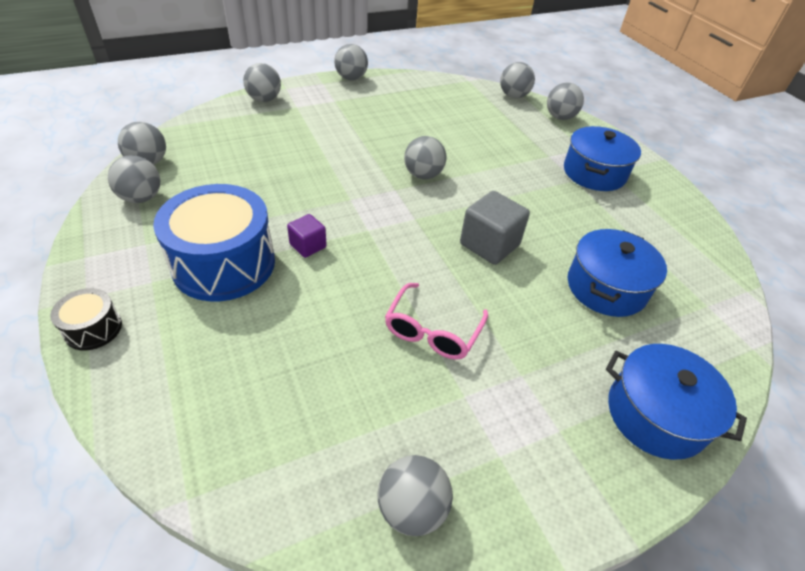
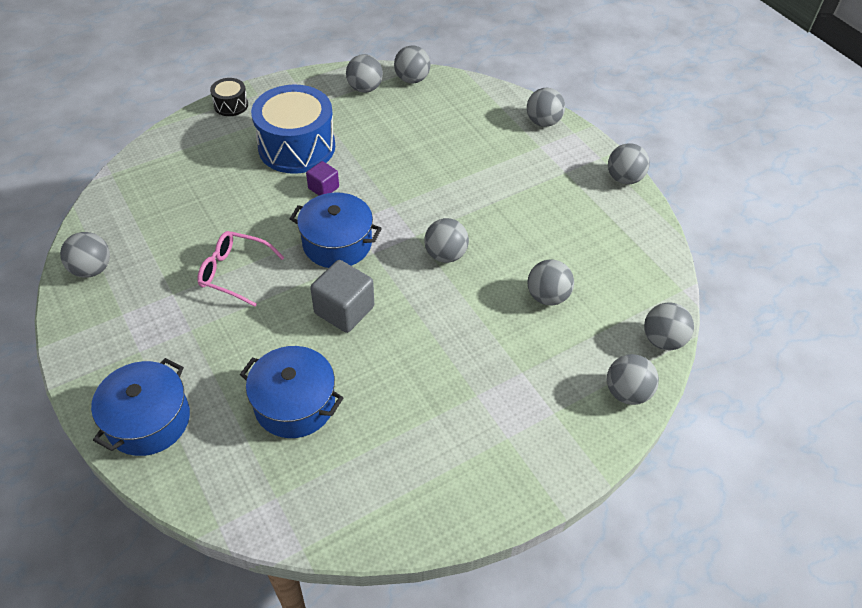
camera: 85 degrees right, 5 degrees up
blue pot [564,126,641,191] -> blue pot moved to [290,192,382,268]
none -> grey ball [528,259,574,306]

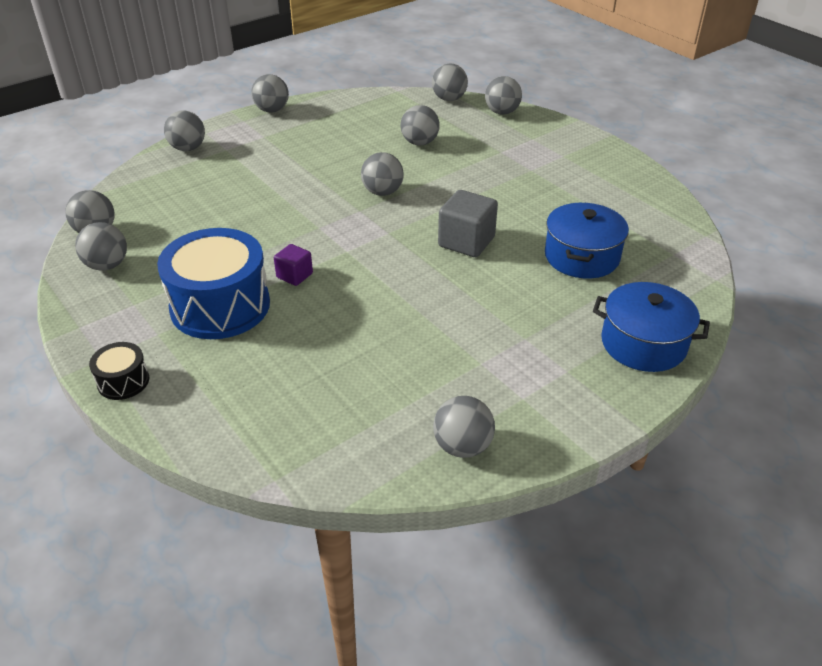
camera: 95 degrees left, 10 degrees down
pink glasses [197,231,284,307] -> none
blue pot [290,192,382,268] -> none

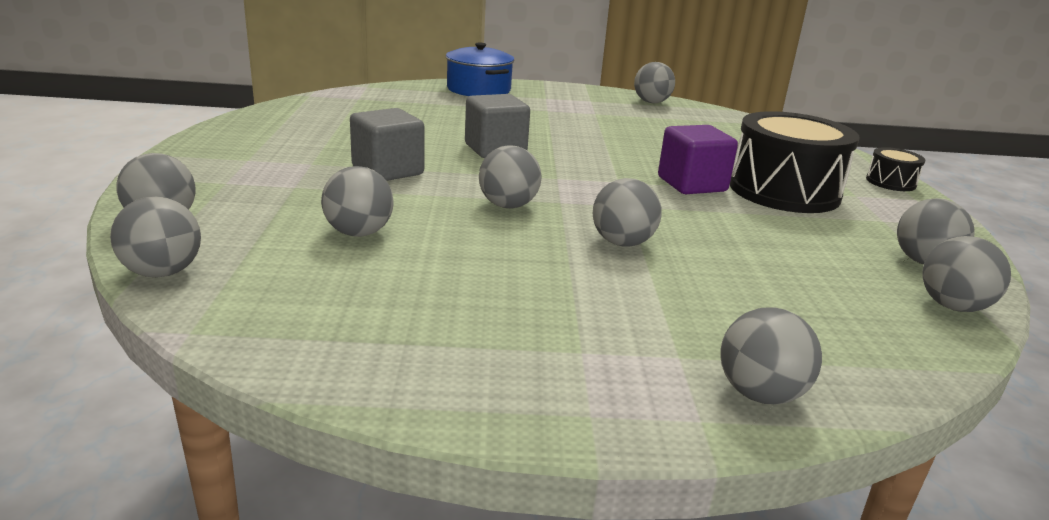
camera: 145 degrees left, 15 degrees down
blue drum [157,228,270,339] -> black drum [730,111,859,213]
grey ball [251,74,289,113] -> grey ball moved to [593,178,662,247]
purple cube [274,244,313,286] -> purple cube [658,125,738,194], size x1.72
blue pot [545,203,629,279] -> none
none -> grey cube [350,108,425,181]

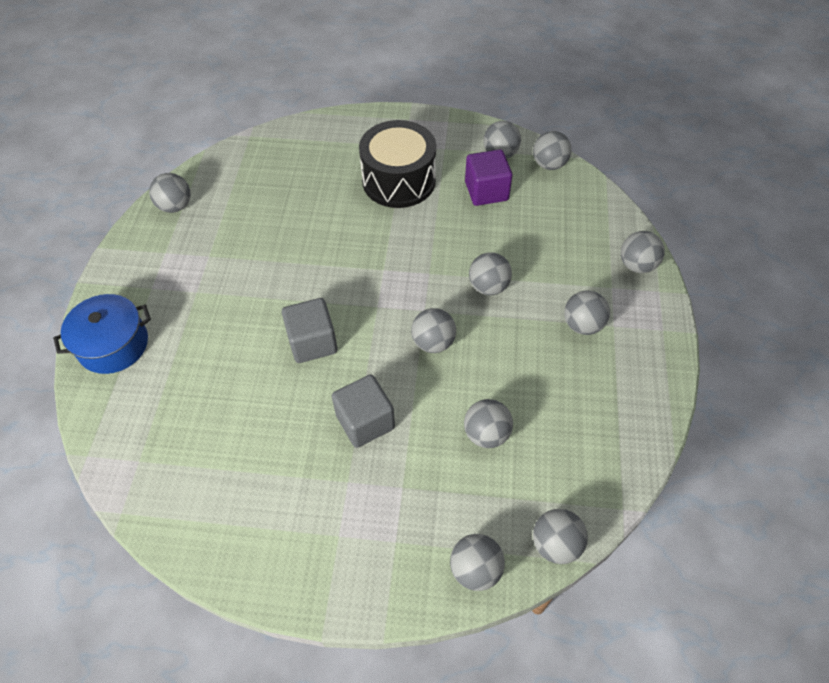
camera: 80 degrees left, 30 degrees up
purple cube [658,125,738,194] -> purple cube moved to [465,149,512,206]
black drum [866,147,926,191] -> none
none -> grey ball [564,291,610,335]

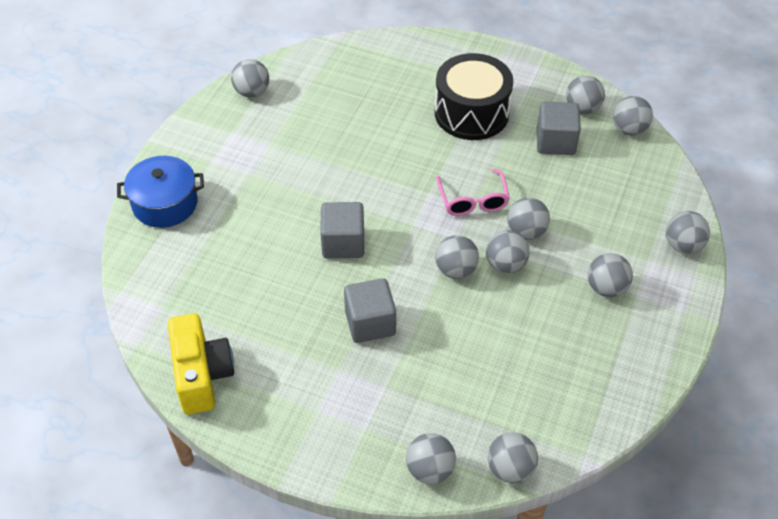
camera: 15 degrees right, 5 degrees down
grey ball [464,399,513,448] -> grey ball moved to [486,230,530,273]
purple cube [465,149,512,206] -> grey cube [537,102,581,155]
none -> yellow camera [168,313,234,414]
none -> pink glasses [437,169,510,216]

